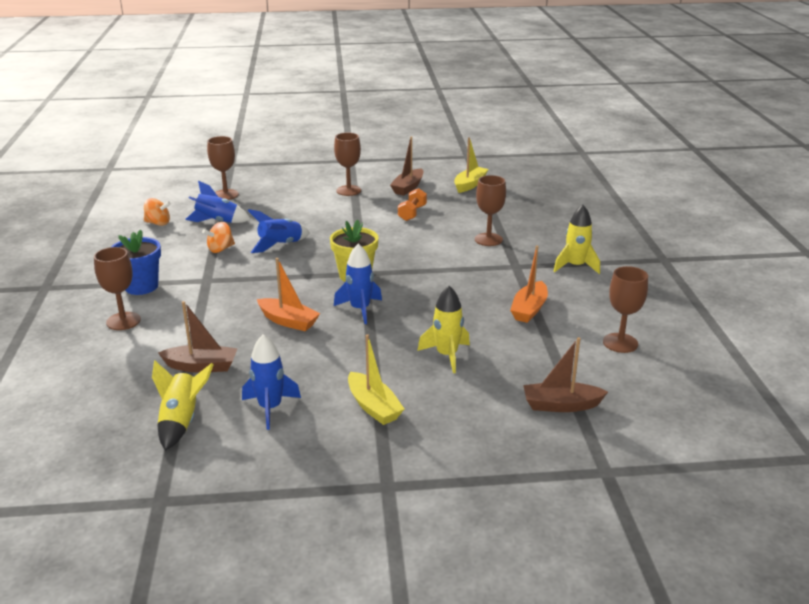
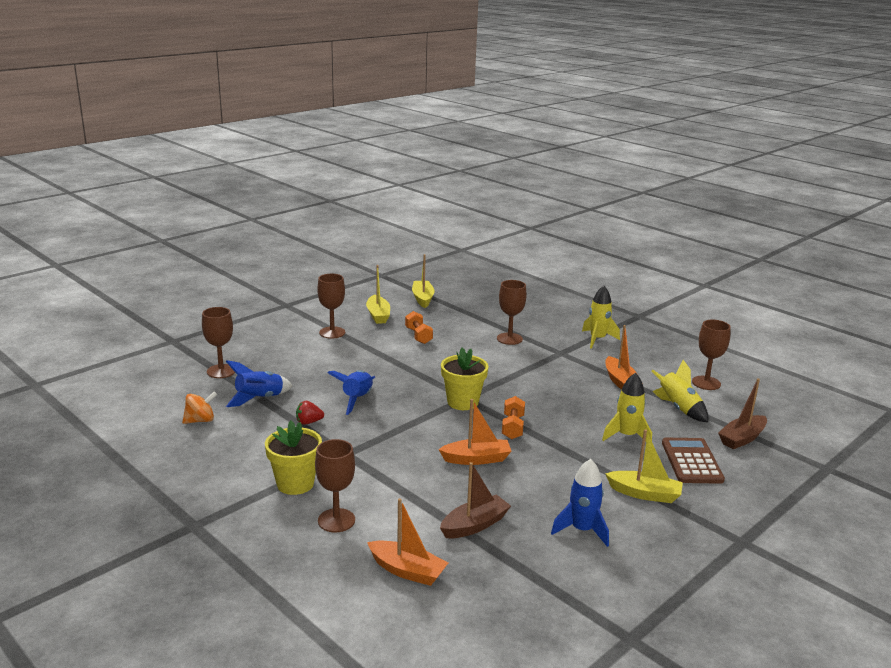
camera: 40 degrees left, 5 degrees down
blue flower pot [111,230,161,295] -> yellow flower pot [265,421,322,495]
yellow rocket [152,361,214,451] -> yellow rocket moved to [651,360,708,422]
orange spinning top [202,222,235,253] -> red strawberry [296,401,324,425]
blue rocket [334,243,382,324] -> orange dumbbell [502,396,525,439]
brown boat [390,136,423,196] -> yellow boat [366,265,390,324]
none -> orange boat [367,498,448,586]
none -> brown calculator [662,438,725,484]

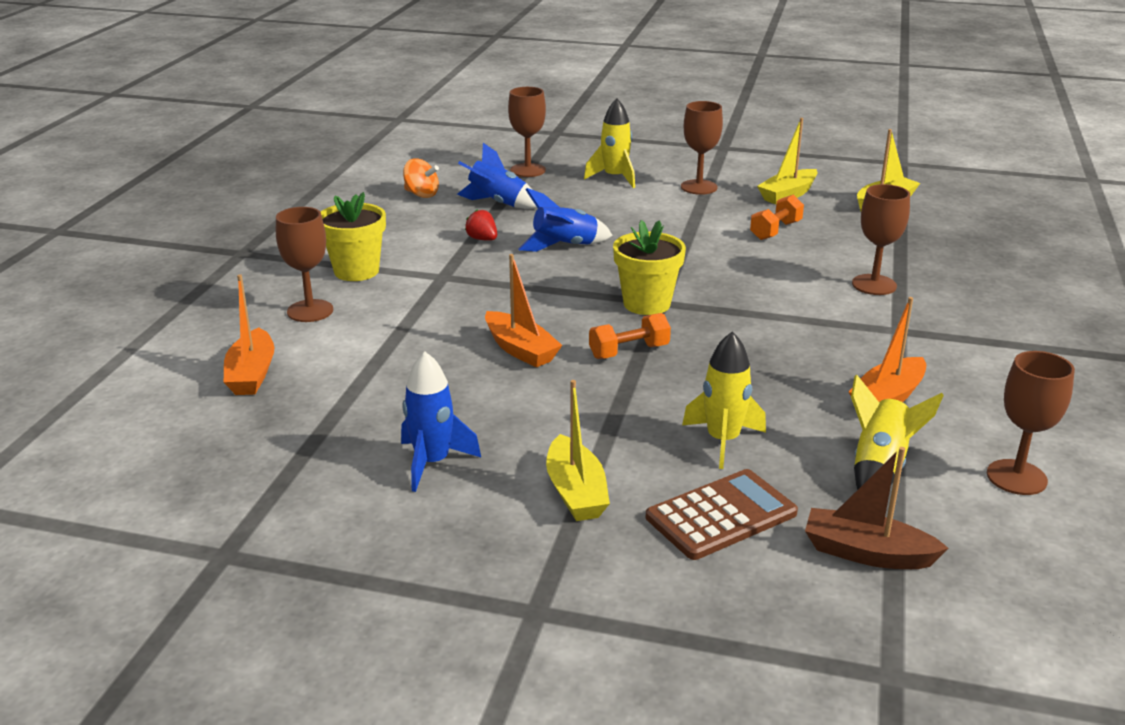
camera: 60 degrees right, 5 degrees up
brown boat [440,462,511,538] -> none
yellow rocket [582,286,620,349] -> yellow rocket moved to [584,98,635,188]

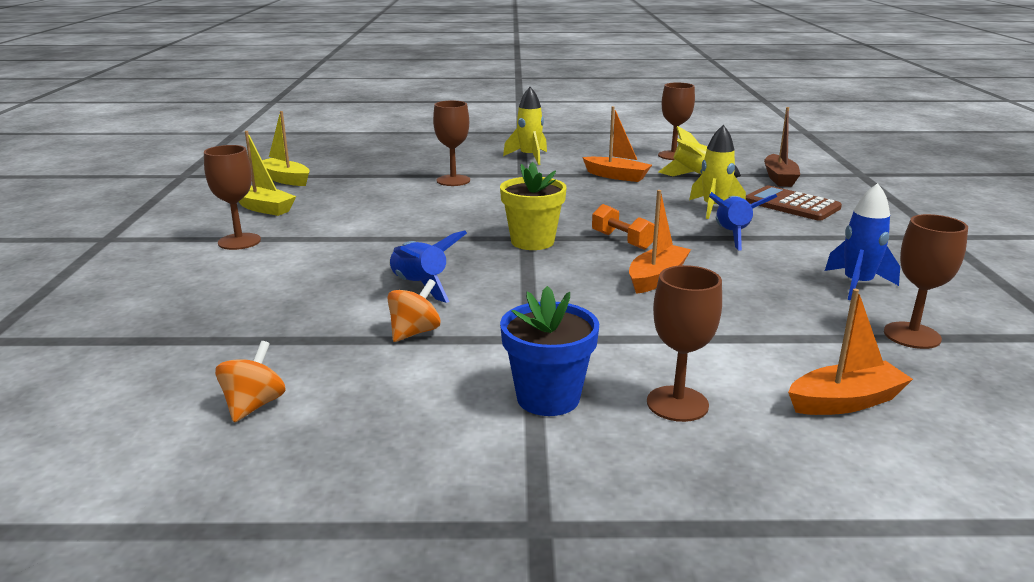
camera: 105 degrees left, 5 degrees down
yellow flower pot [321,192,386,281] -> blue flower pot [500,286,599,416]
blue rocket [457,143,537,209] -> blue rocket moved to [709,192,777,251]
red strawberry [465,209,497,241] -> orange spinning top [387,279,441,342]
brown goblet [508,87,546,177] -> brown goblet moved to [884,214,968,349]
yellow boat [546,380,610,521] -> none
yellow rocket [584,98,635,188] -> yellow rocket moved to [503,87,547,165]
orange dumbbell [750,195,804,240] -> none

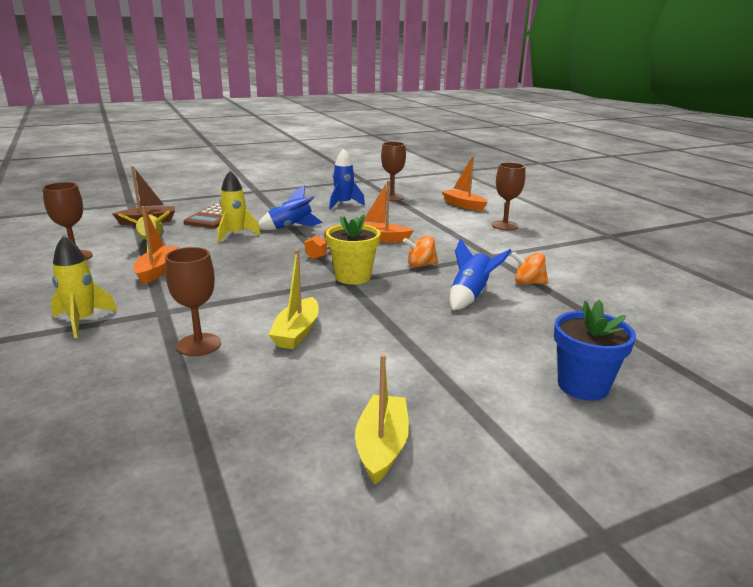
camera: 115 degrees left, 0 degrees up
brown goblet [204,145,261,250] -> none
orange spinning top [215,341,286,422] -> orange spinning top moved to [403,235,439,267]
yellow boat [262,111,310,186] -> yellow boat moved to [268,249,319,349]
blue flower pot [500,286,599,416] -> blue flower pot moved to [554,300,636,401]

